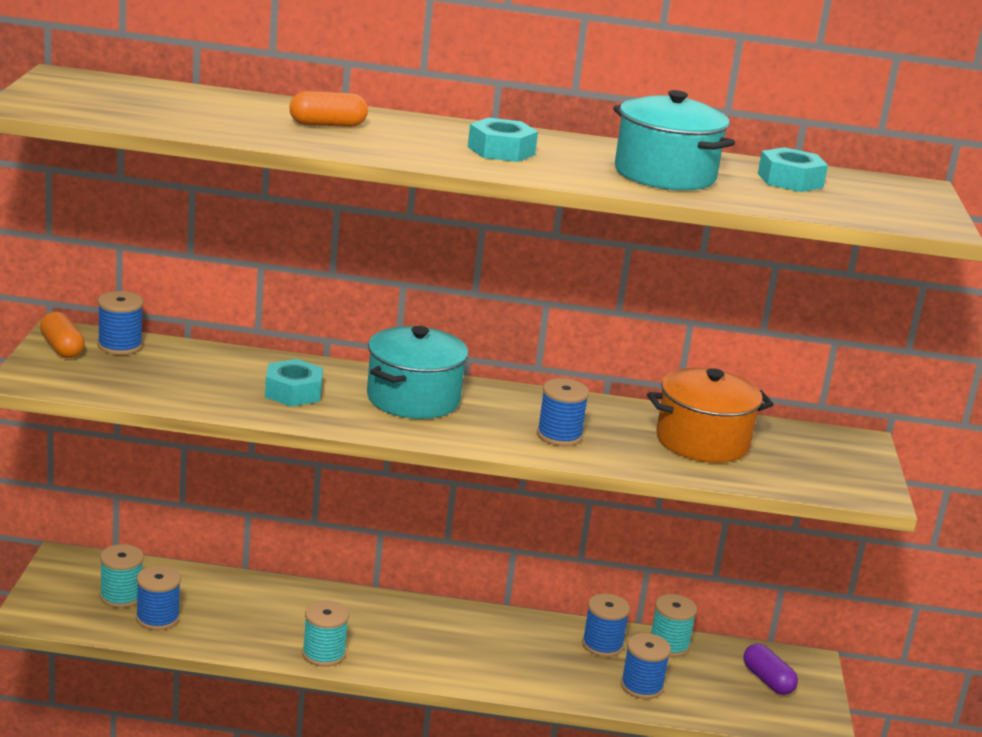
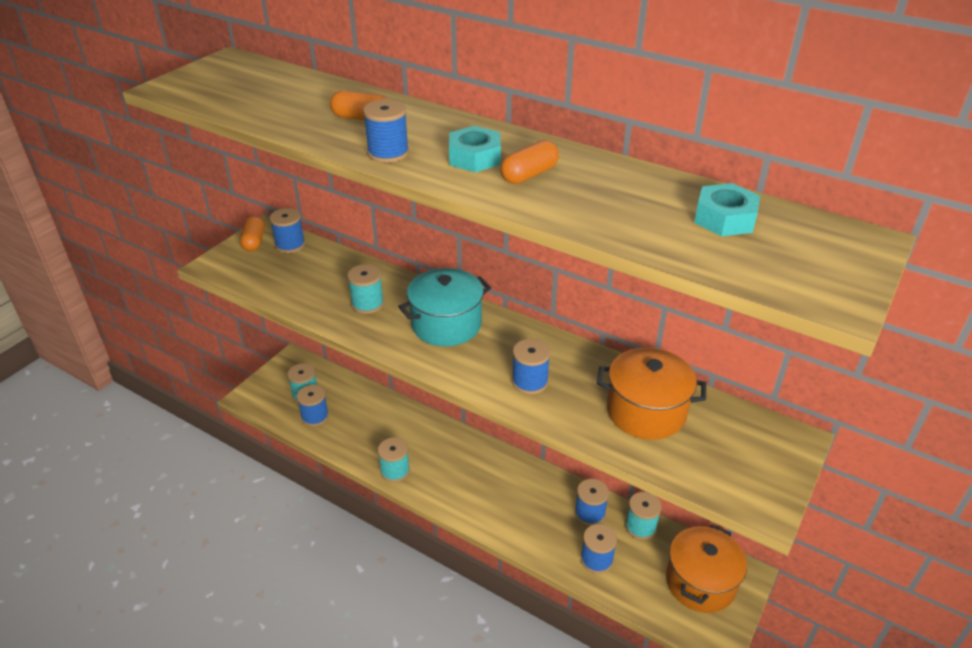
camera: 30 degrees right, 15 degrees up
turquoise nut [265,359,323,407] -> turquoise spool [347,264,384,314]
turquoise pot [613,90,735,190] -> none
purple capsule [743,643,798,695] -> orange pot [666,524,747,613]
none -> blue spool [363,99,409,163]
none -> orange capsule [500,140,559,184]

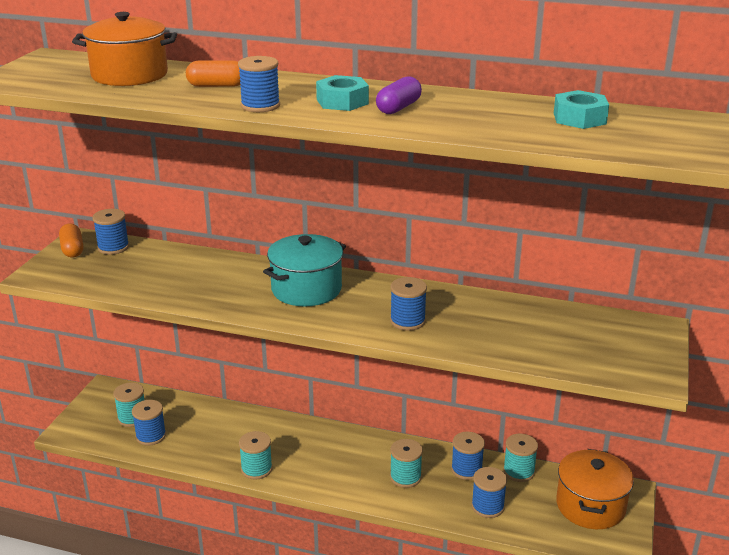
camera: 15 degrees left, 10 degrees down
turquoise spool [347,264,384,314] -> turquoise spool moved to [390,439,423,488]
orange capsule [500,140,559,184] -> purple capsule [376,76,422,114]
orange pot [597,348,706,440] -> orange pot moved to [72,12,177,86]

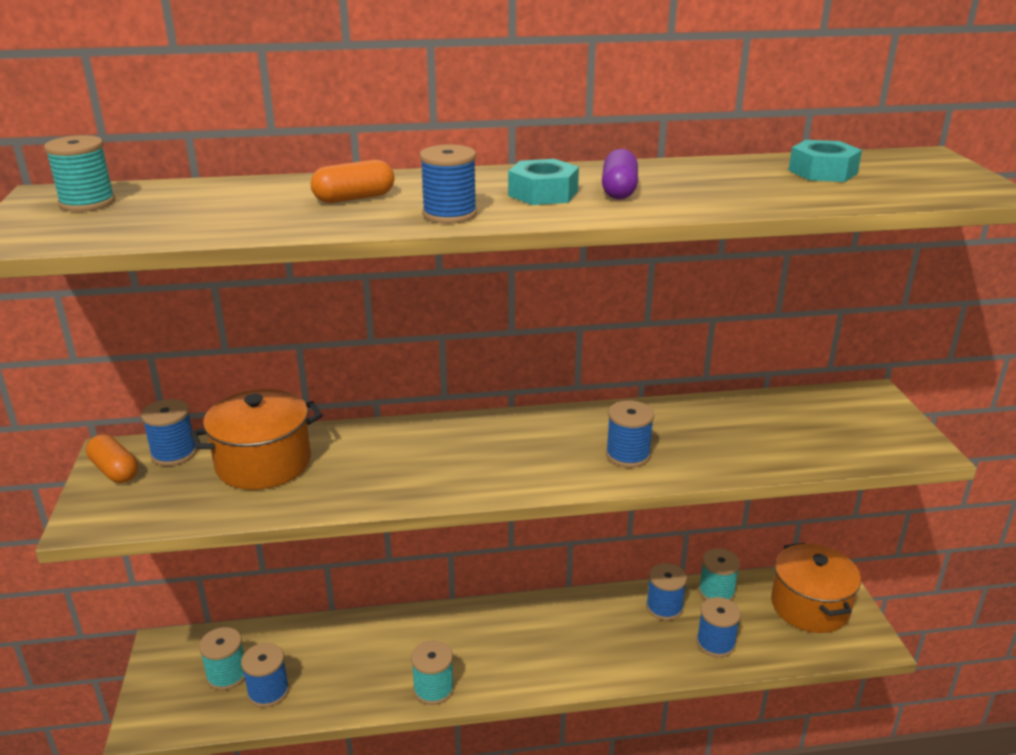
camera: 25 degrees left, 0 degrees up
orange pot [72,12,177,86] -> orange pot moved to [190,389,323,490]
turquoise pot [263,234,346,306] -> none
turquoise spool [390,439,423,488] -> turquoise spool moved to [44,135,115,212]

